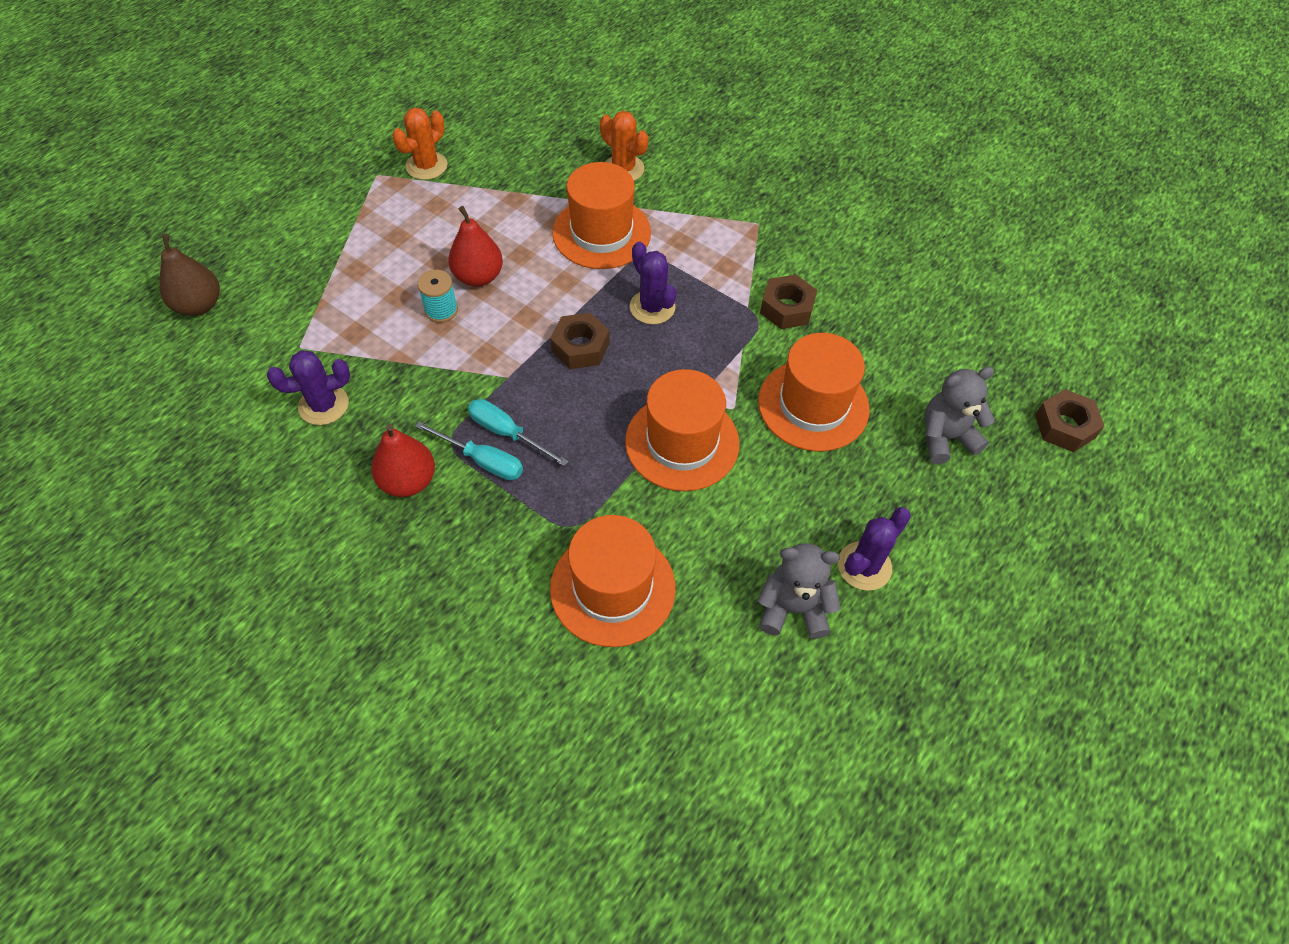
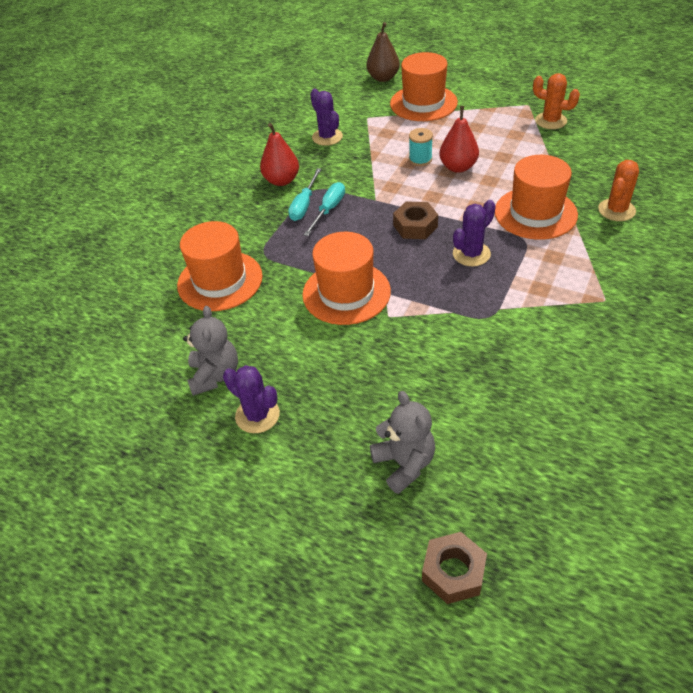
camera: 85 degrees right, 10 degrees down
orange hat [758,333,870,451] -> orange hat moved to [390,52,458,121]
brown nut [760,274,817,329] -> none

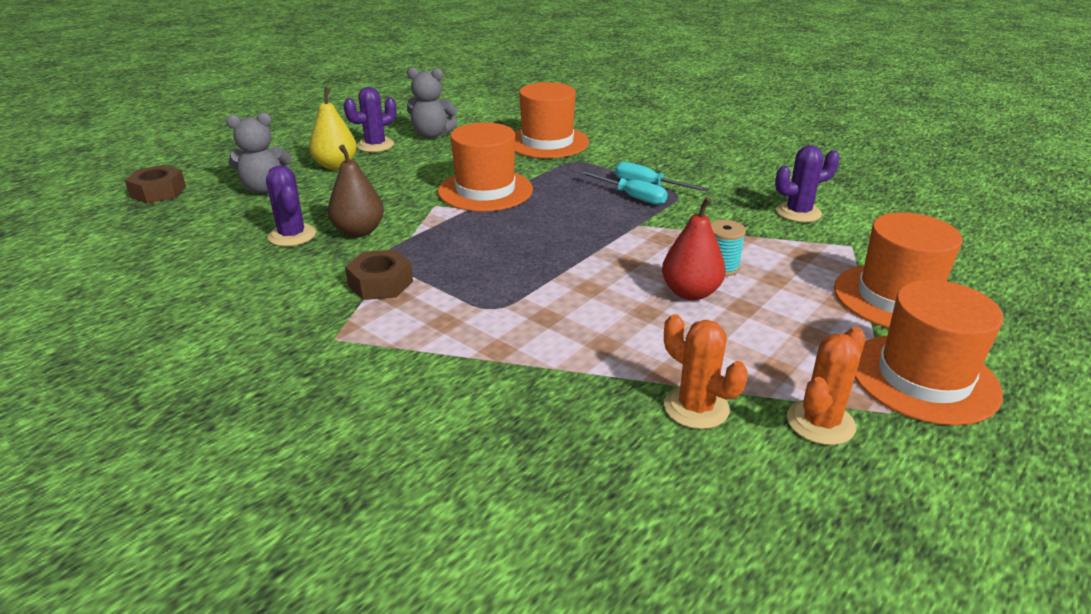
camera: 100 degrees right, 15 degrees down
red pear [260,123,299,186] -> none
brown pear [367,22,400,82] -> brown pear moved to [328,145,384,237]
brown nut [393,201,438,239] -> brown nut moved to [345,250,413,300]
purple cactus [453,200,496,266] -> purple cactus moved to [266,166,316,247]
orange hat [495,155,578,240] -> orange hat moved to [855,280,1003,425]
orange cactus [598,160,639,221] -> orange cactus moved to [664,314,748,429]
none -> yellow pear [309,87,357,170]

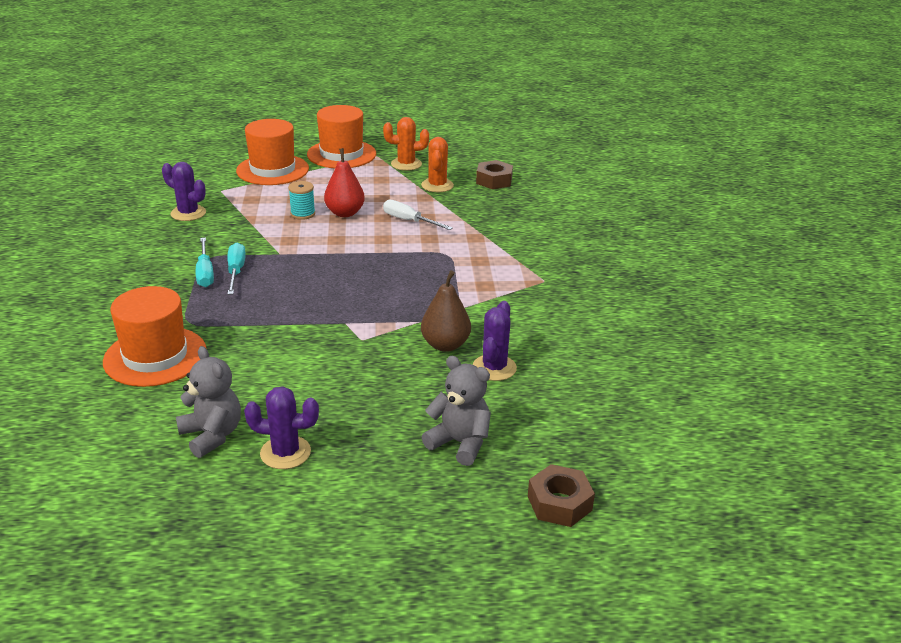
camera: 135 degrees left, 0 degrees up
yellow pear [309,87,357,170] -> none
brown nut [345,250,413,300] -> brown nut moved to [476,160,513,189]
orange hat [438,122,533,212] -> none
none -> white screwdriver [383,200,453,230]

